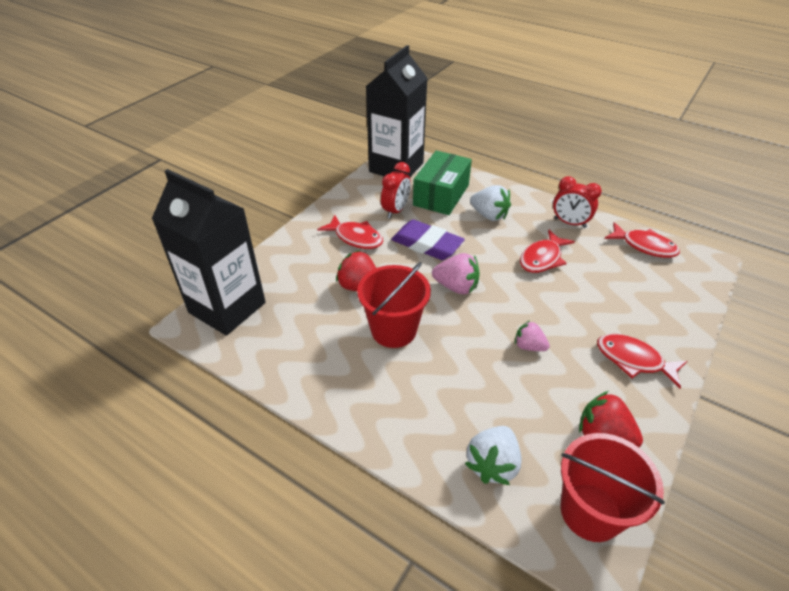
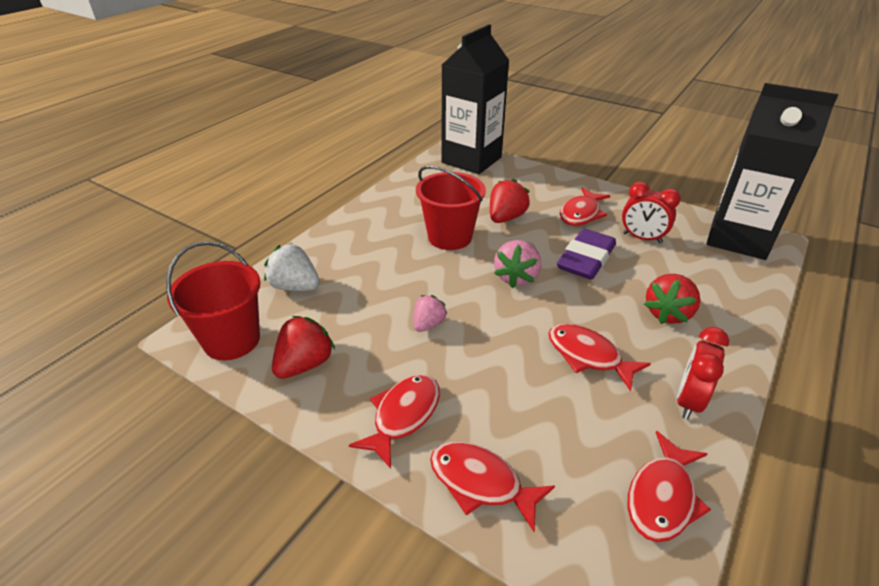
camera: 90 degrees right, 5 degrees down
green box [413,151,472,215] -> none
white strawberry [470,185,511,221] -> red strawberry [644,274,700,324]
none -> red fish [430,442,555,532]

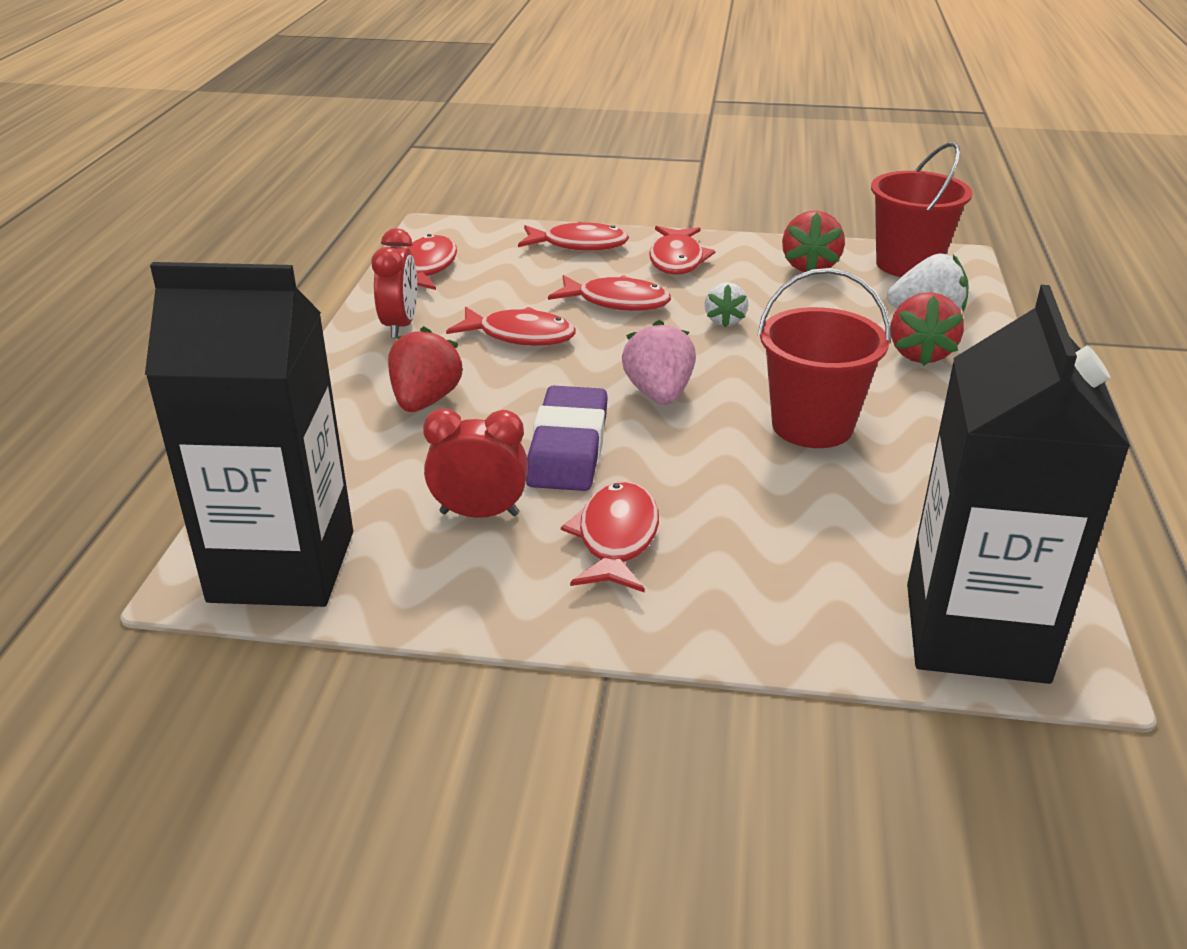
camera: 155 degrees right, 5 degrees down
pink strawberry [414,295,447,332] -> white strawberry [705,282,748,327]
red strawberry [490,178,530,223] -> red strawberry moved to [890,292,964,366]
none -> red fish [548,275,671,311]

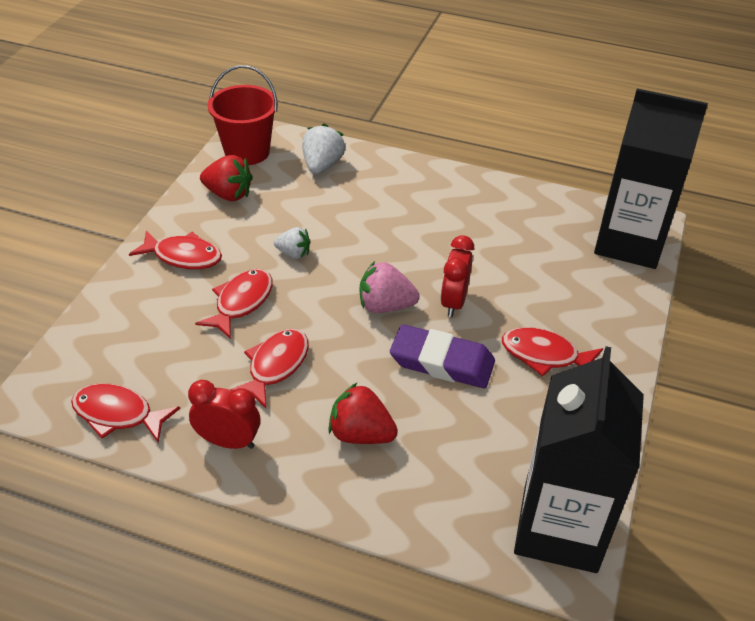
camera: 80 degrees left, 10 degrees up
red clock [423,408,528,518] -> red clock moved to [441,235,474,317]
red fish [518,222,629,251] -> none
red bucket [758,268,891,448] -> none
red strawberry [890,292,964,366] -> none

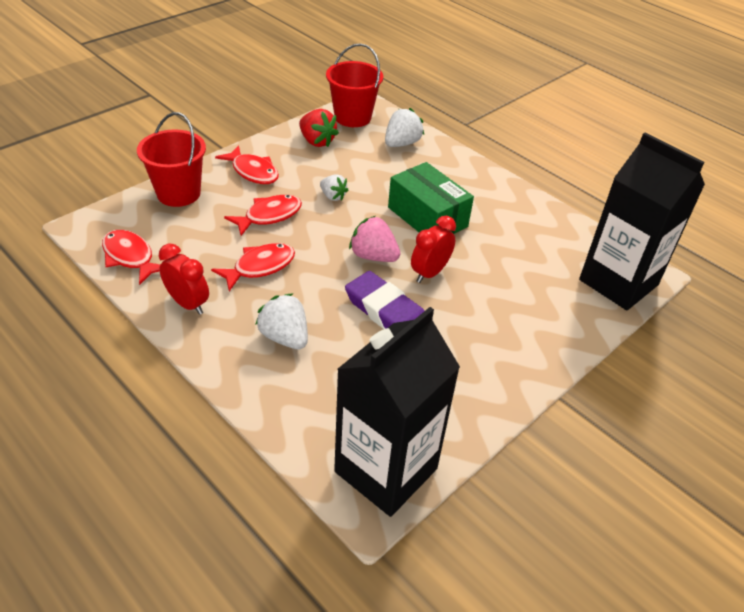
camera: 25 degrees right, 0 degrees up
red strawberry [328,383,398,444] -> white strawberry [255,293,308,349]
red fish [502,327,603,376] -> none
none -> red bucket [137,112,206,207]
none -> green box [388,162,474,234]

